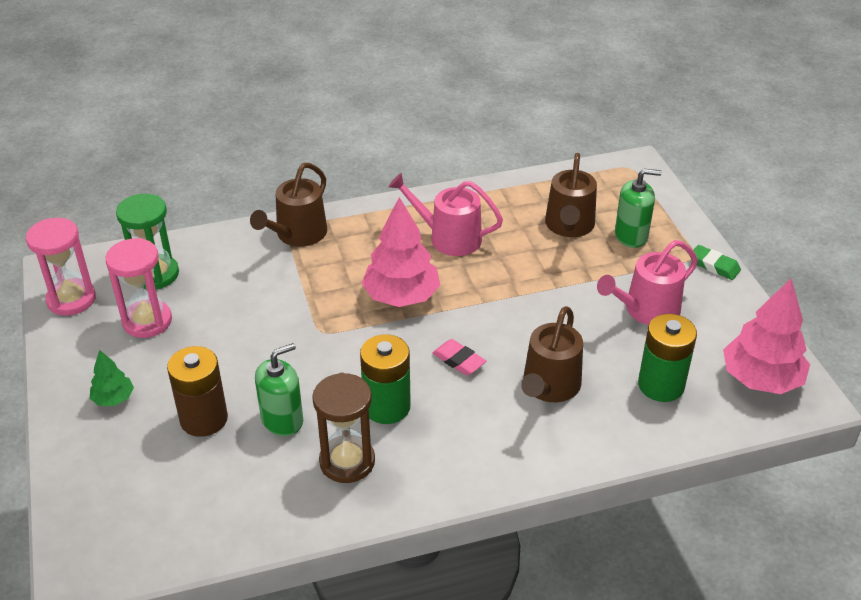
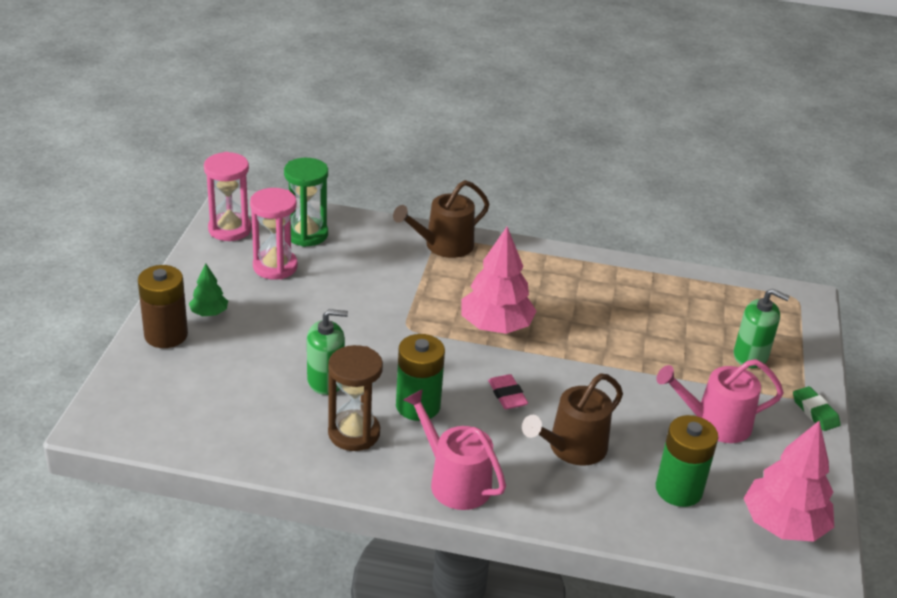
camera: 25 degrees right, 5 degrees down
brown battery [167,346,228,437] -> brown battery moved to [138,265,188,348]
pink watering can [389,173,503,256] -> pink watering can moved to [404,389,506,510]
brown watering can [545,153,597,237] -> none

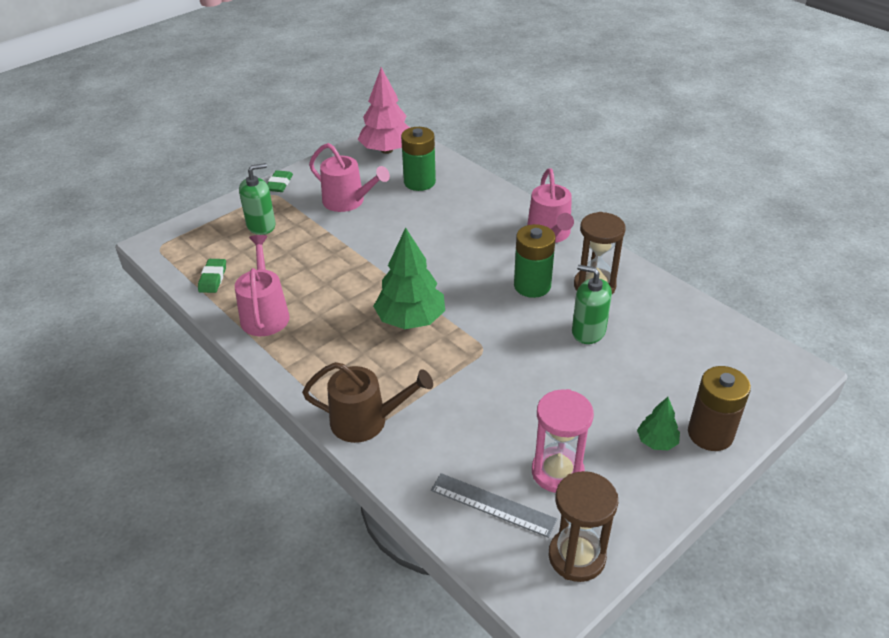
camera: 140 degrees left, 5 degrees up
pink hourglass [204,152,252,241] -> brown hourglass [549,471,618,582]
green hourglass [284,158,328,247] -> grey ruler [431,473,557,538]
pink tree [461,227,536,334] -> green tree [373,227,445,329]
pink eraser [488,374,528,409] -> none
brown watering can [522,373,623,466] -> none
green soap dispenser [734,289,790,368] -> green soap dispenser turned 90 degrees clockwise [239,163,276,235]
none -> green eraser [198,259,226,293]
none -> pink watering can [235,235,290,336]

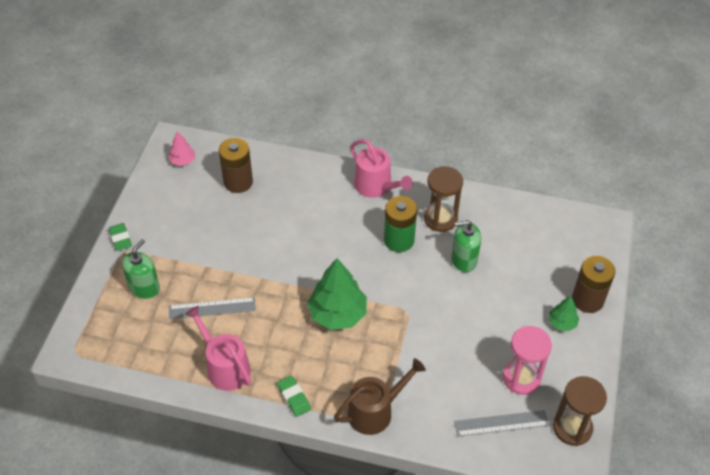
camera: 35 degrees left, 10 degrees up
green eraser [198,259,226,293] -> green eraser moved to [277,375,311,417]
pink watering can [309,143,390,212] -> none
pink tree [358,67,410,154] -> pink tree [168,131,195,166], size x0.51
green battery [401,127,436,191] -> brown battery [219,138,253,193]
none -> grey ruler [169,297,256,319]

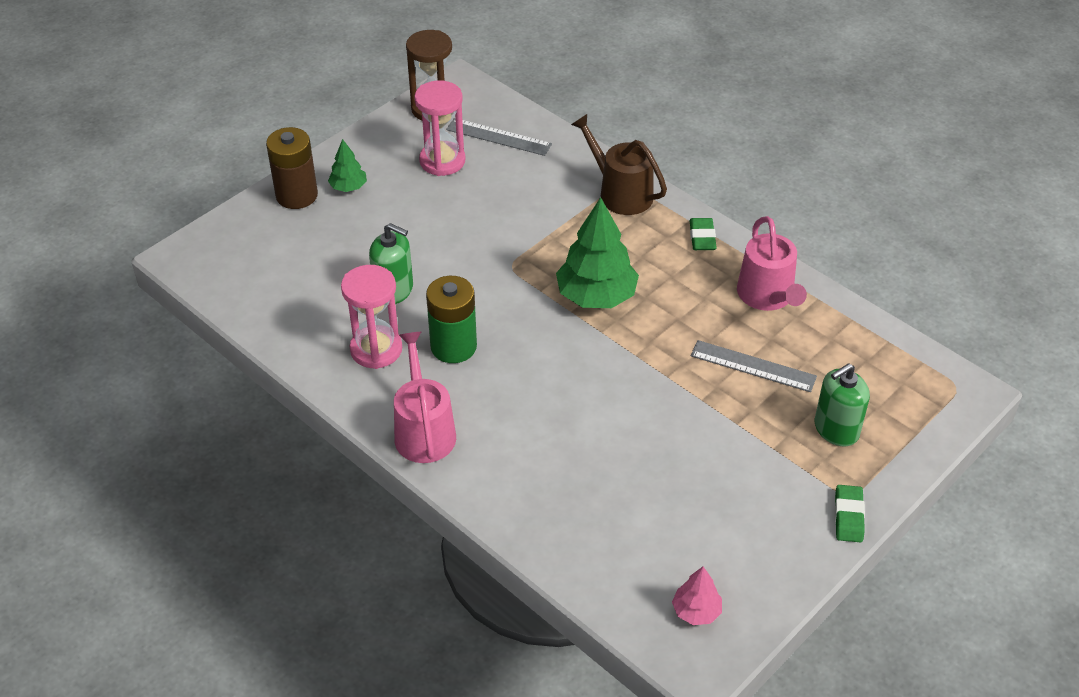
camera: 150 degrees left, 5 degrees down
brown battery [219,138,253,193] -> none
brown watering can [334,358,426,435] -> brown watering can turned 45 degrees clockwise [571,114,667,215]
brown hourglass [424,166,463,232] -> pink hourglass [341,265,402,369]

